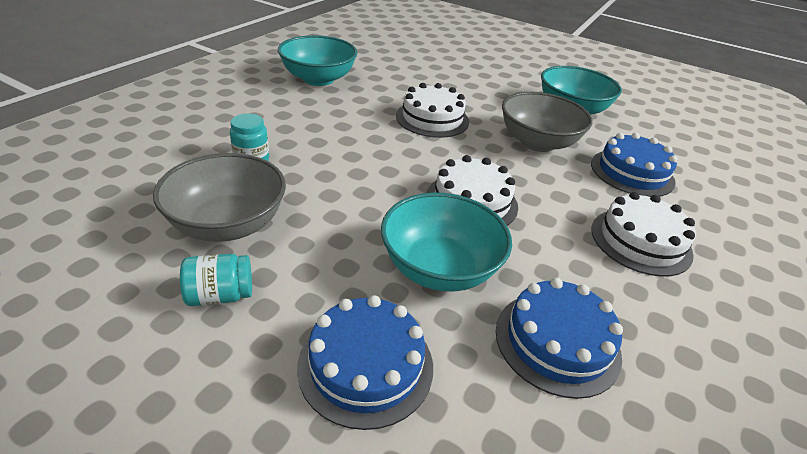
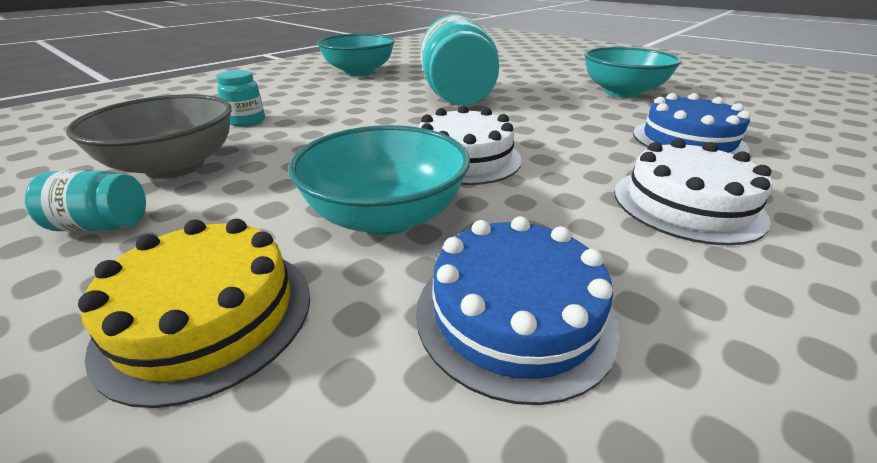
camera: 15 degrees right, 5 degrees down
blue cake [297,295,433,430] -> yellow cake [78,219,310,408]
white cake [396,83,469,138] -> turquoise jar [420,15,499,106]
grey bowl [502,92,593,152] -> none

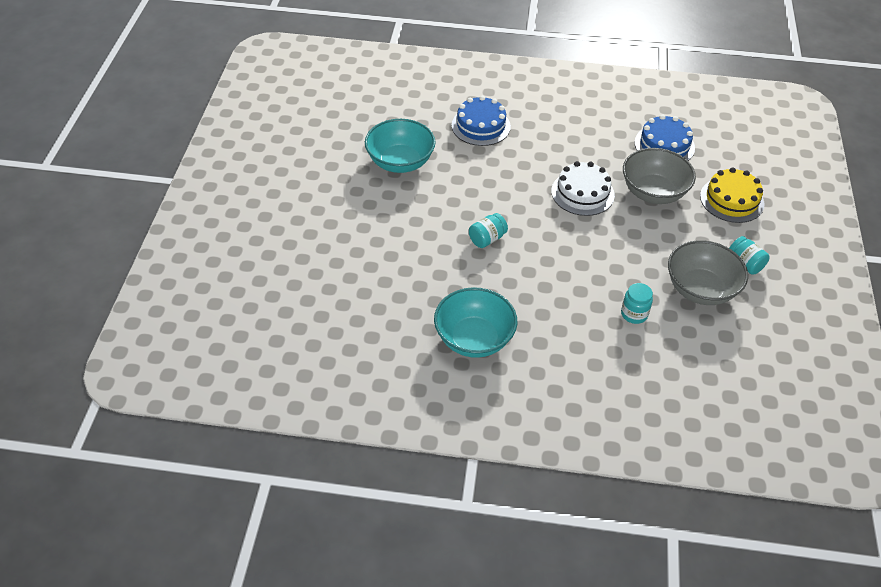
camera: 125 degrees left, 15 degrees up
turquoise bowl [288,125,470,235] -> grey bowl [623,148,696,204]
turquoise jar [420,15,499,106] -> turquoise jar [469,213,508,248], size x0.44
white cake [614,139,772,245] -> none

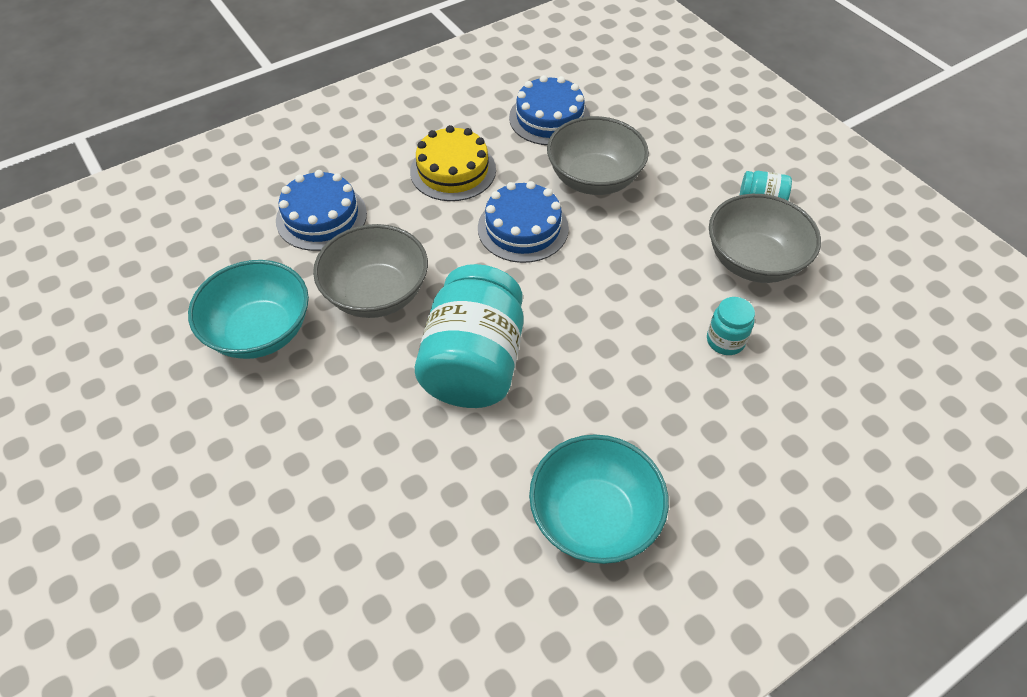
camera: 40 degrees left, 5 degrees up
turquoise jar [469,213,508,248] -> turquoise jar [415,264,523,408], size x2.26
white cake [551,161,615,216] -> blue cake [478,181,569,263]
yellow cake [700,167,764,223] -> yellow cake moved to [410,125,496,201]
none -> grey bowl [313,224,428,318]

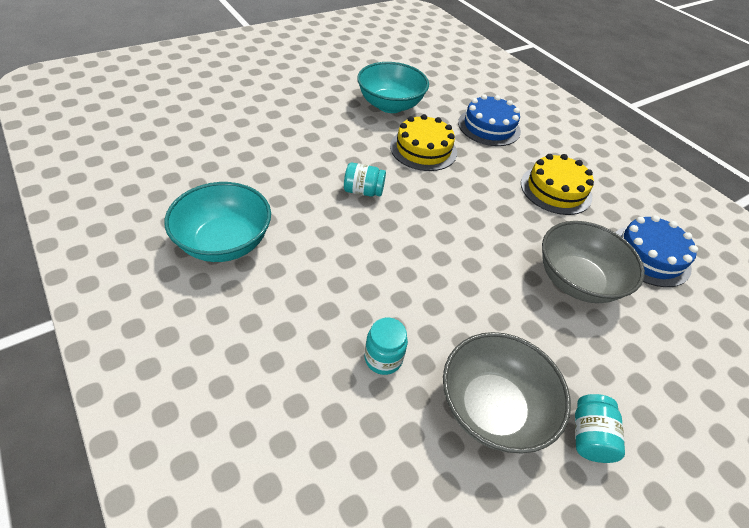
camera: 85 degrees right, 5 degrees down
grey bowl [313,224,428,318] -> yellow cake [390,114,457,171]
turquoise jar [415,264,523,408] -> turquoise jar [344,163,386,197], size x0.44
blue cake [478,181,569,263] -> none

